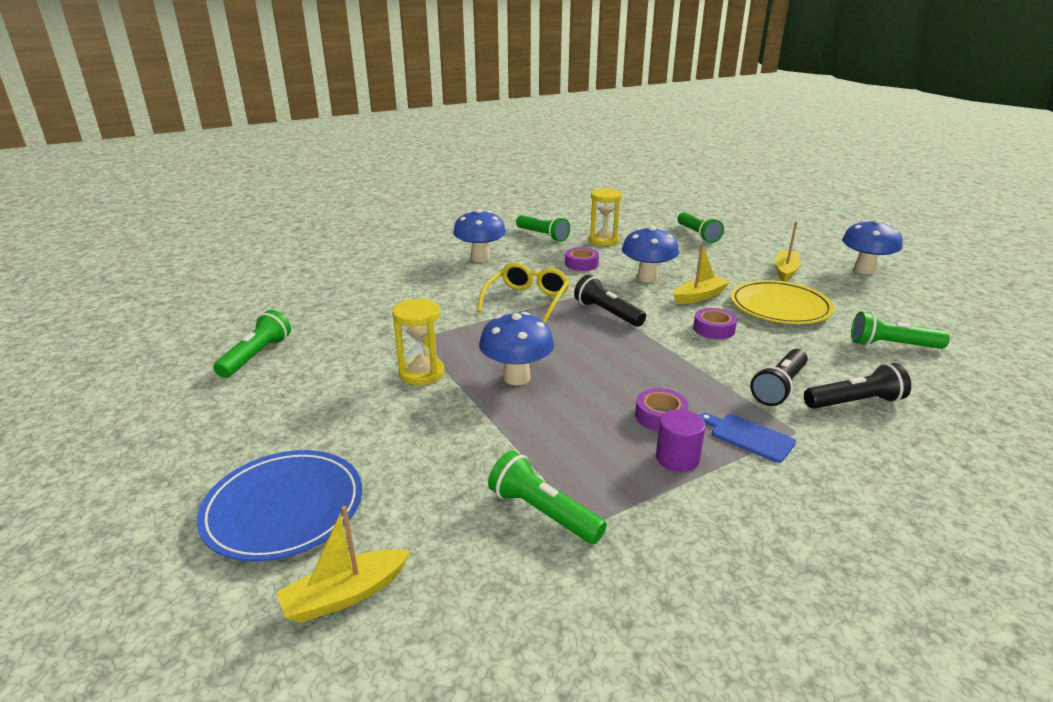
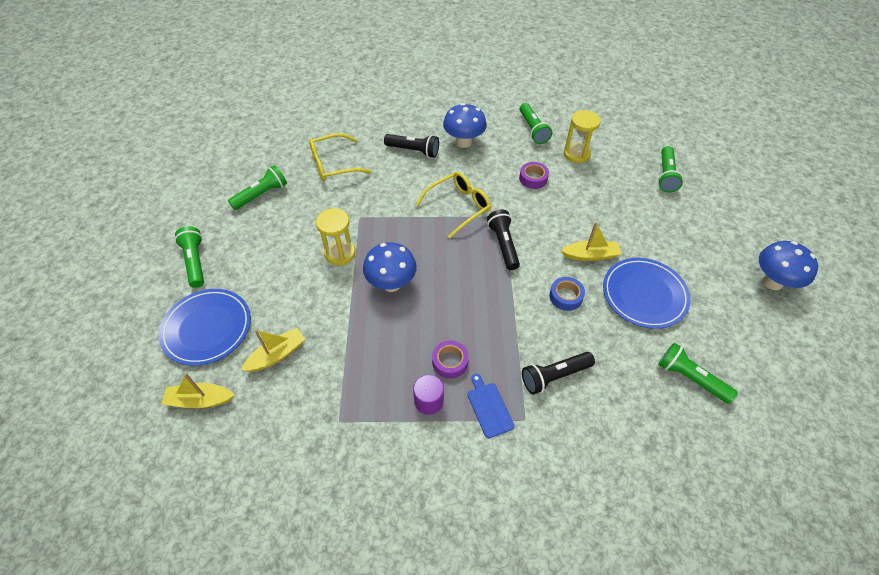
camera: 30 degrees right, 25 degrees up
green flashlight [488,451,607,544] -> green flashlight moved to [175,226,204,288]
blue mushroom [622,226,679,283] -> none
purple tape [693,308,737,339] -> blue tape [549,277,585,311]
yellow plate [730,280,834,324] -> blue plate [603,258,691,329]
yellow boat [775,222,801,282] -> yellow boat moved to [241,328,305,372]
black flashlight [804,363,911,409] -> black flashlight moved to [384,134,439,158]
none -> yellow glasses [309,133,372,181]

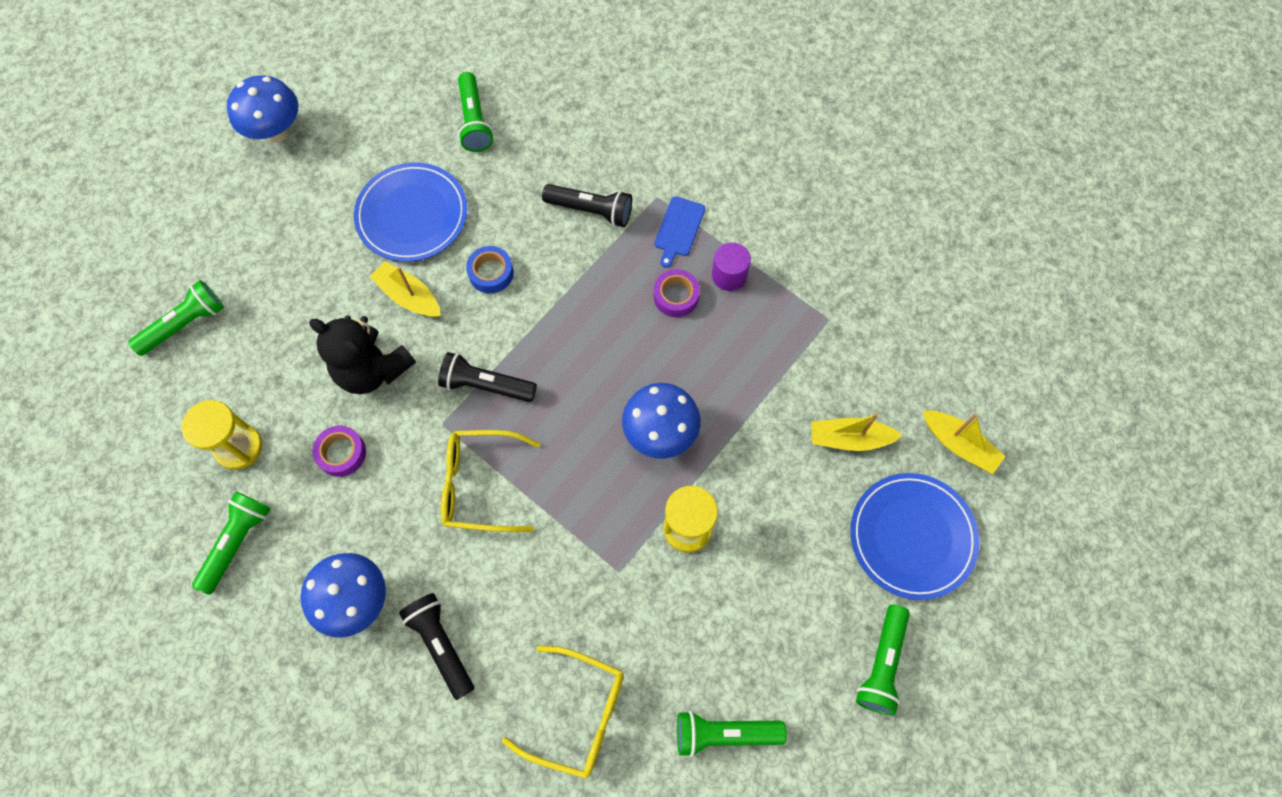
camera: 140 degrees left, 15 degrees up
black flashlight [487,209,520,270] -> black flashlight turned 75 degrees clockwise [438,352,537,402]
none -> black teddy bear [309,315,416,394]

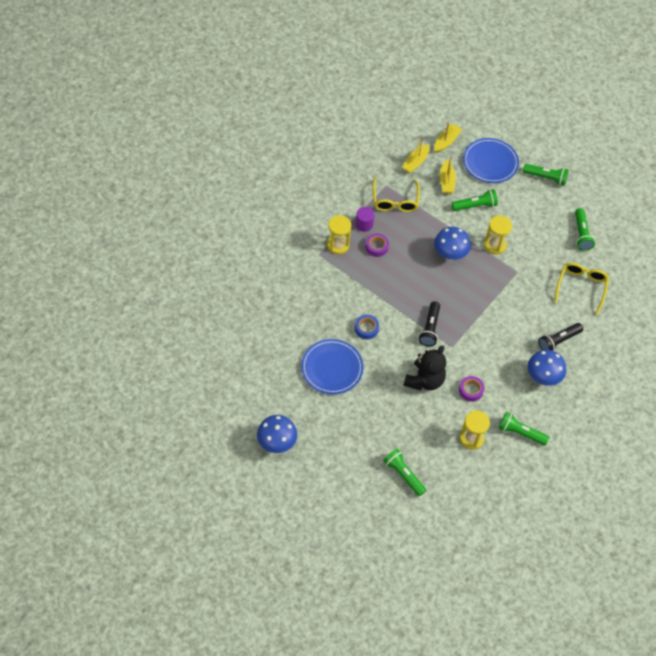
camera: 95 degrees left, 10 degrees down
yellow boat [370,261,441,317] -> yellow boat moved to [402,138,430,173]
yellow glasses [441,430,541,532] -> yellow glasses moved to [373,178,420,212]
green flashlight [458,72,493,152] -> green flashlight moved to [451,189,498,211]
black flashlight [542,184,632,227] -> none
blue cutting board [654,196,706,268] -> yellow hourglass [327,215,351,254]

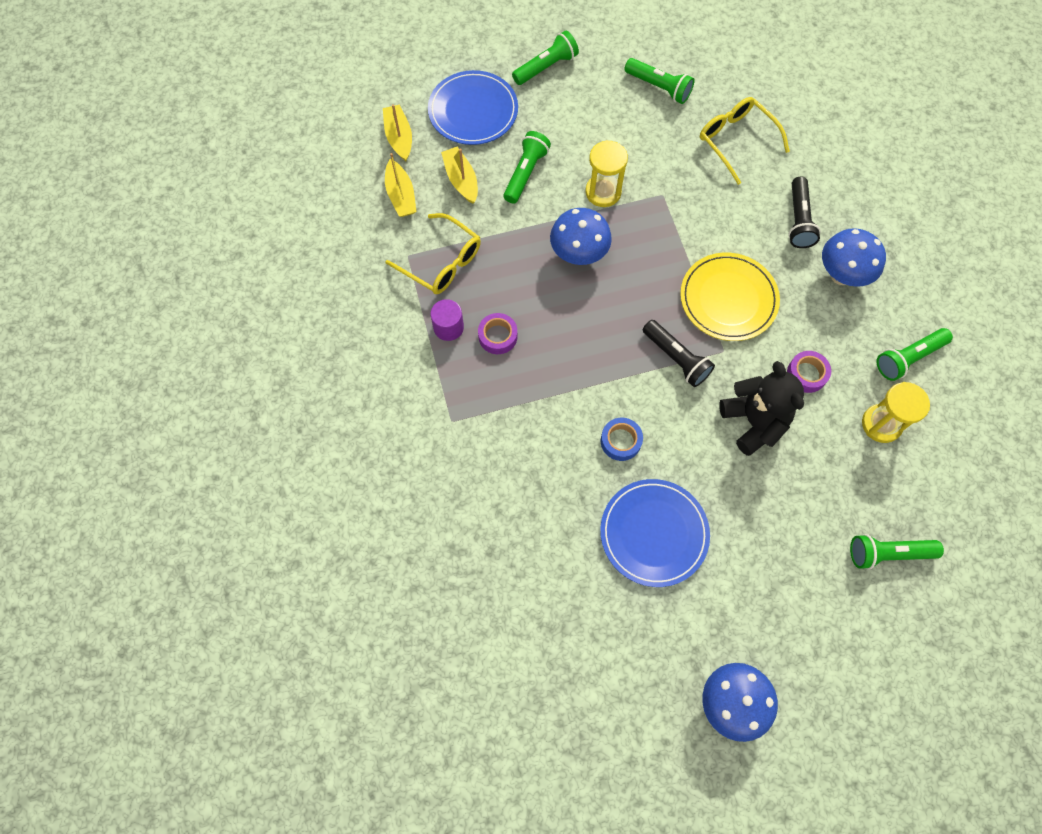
camera: 50 degrees left, 10 degrees up
yellow hourglass [327,215,351,254] -> none
yellow boat [440,156,456,194] -> yellow boat turned 150 degrees counterclockwise [441,146,478,204]
none -> yellow plate [680,253,780,341]

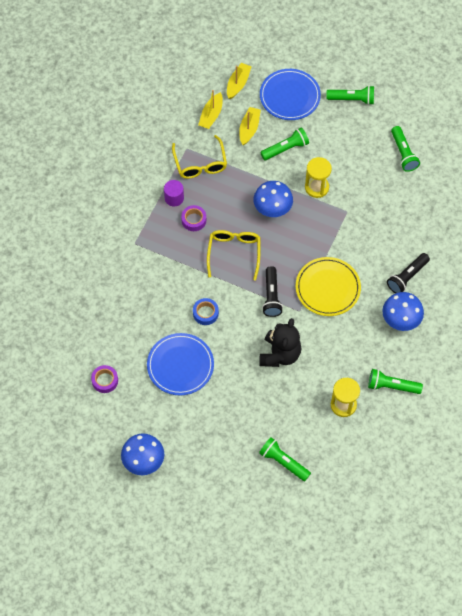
camera: 40 degrees right, 5 degrees down
yellow glasses [700,97,790,185] -> yellow glasses moved to [207,230,260,280]
purple tape [787,351,831,393] -> purple tape moved to [91,365,118,393]

